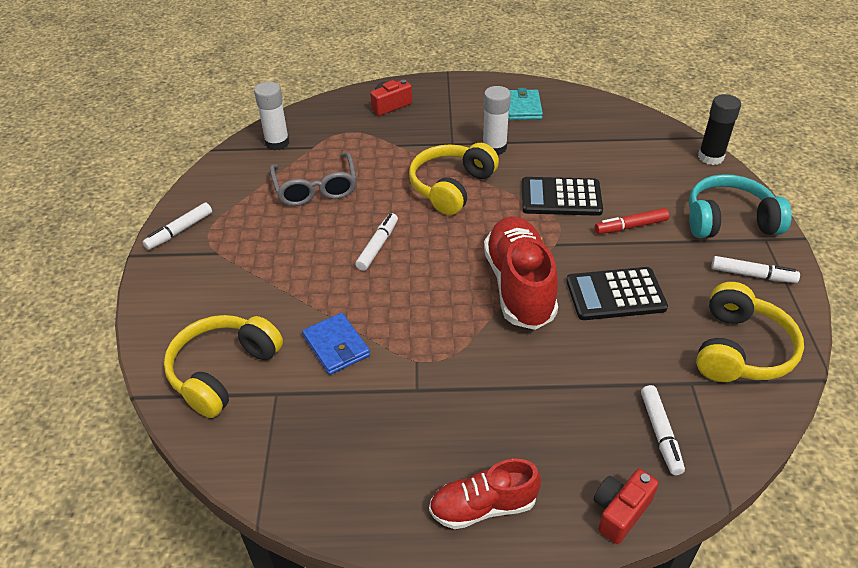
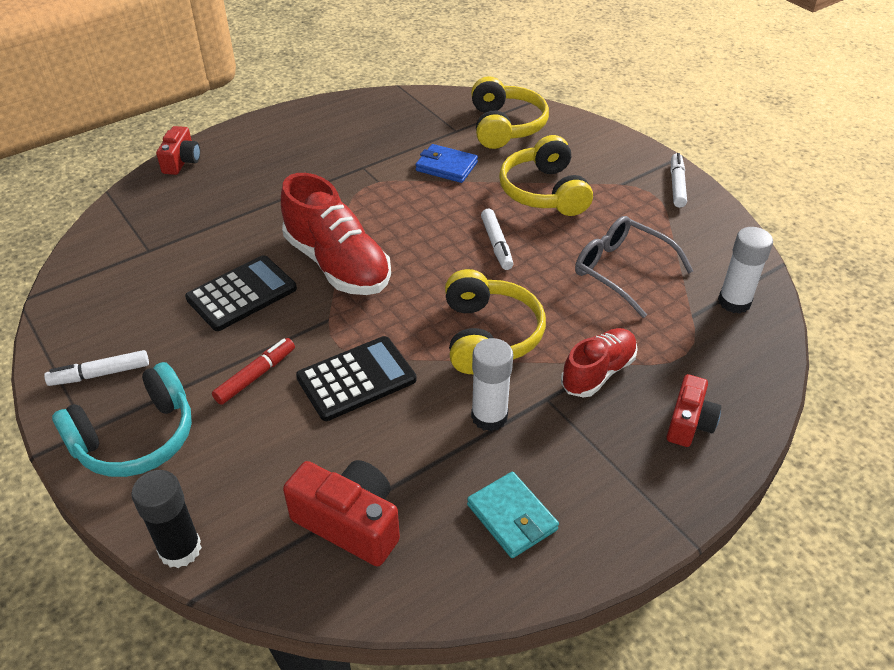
camera: 145 degrees right, 0 degrees up
red shoe [429,459,541,529] -> red shoe moved to [561,328,638,398]
white marker [641,385,685,475] -> none
yellow headphones [696,282,804,382] -> yellow headphones moved to [499,135,593,216]
none -> red camera [283,460,400,567]

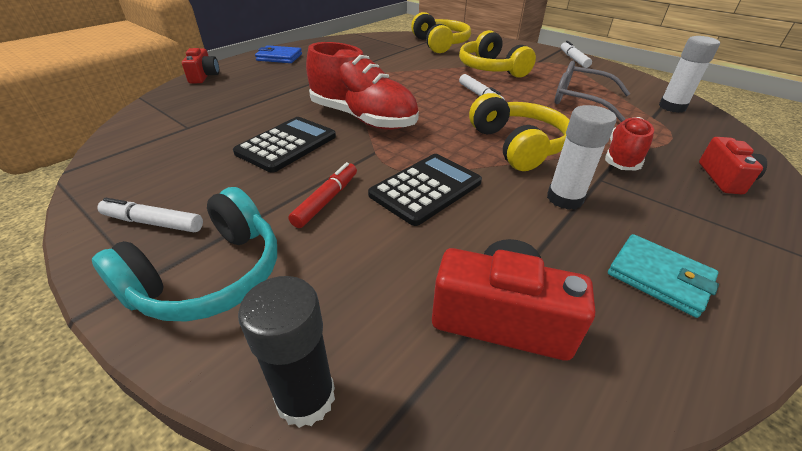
camera: 15 degrees left, 5 degrees down
white marker [44,350,149,386] -> white marker turned 45 degrees clockwise [97,198,203,232]
blue wallet [416,144,478,183] -> blue wallet moved to [255,45,302,63]

